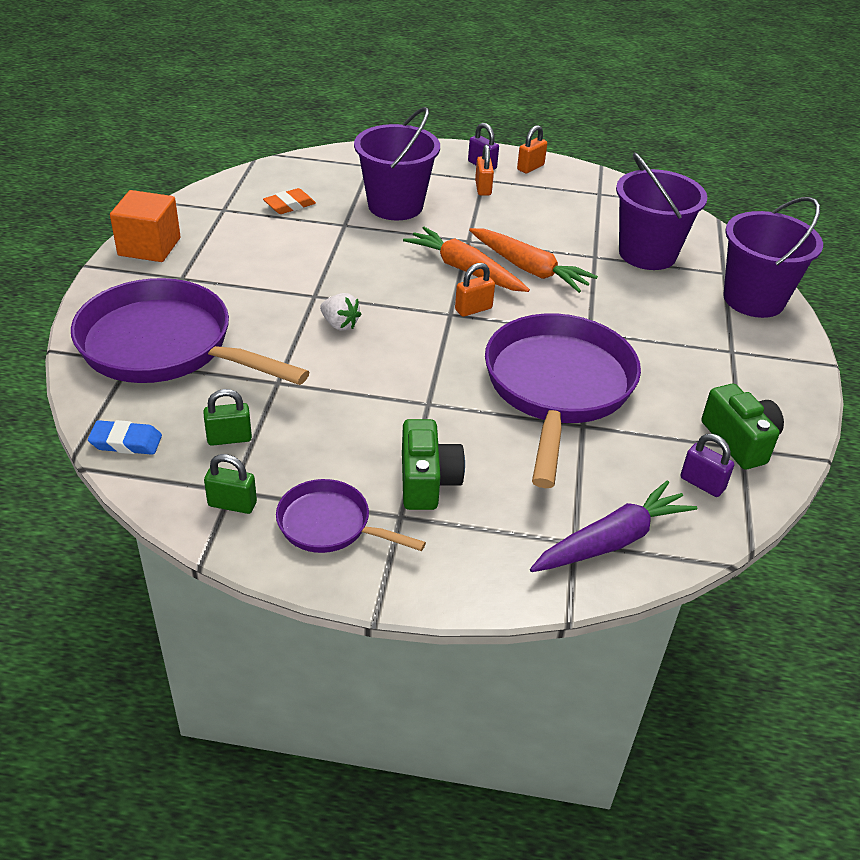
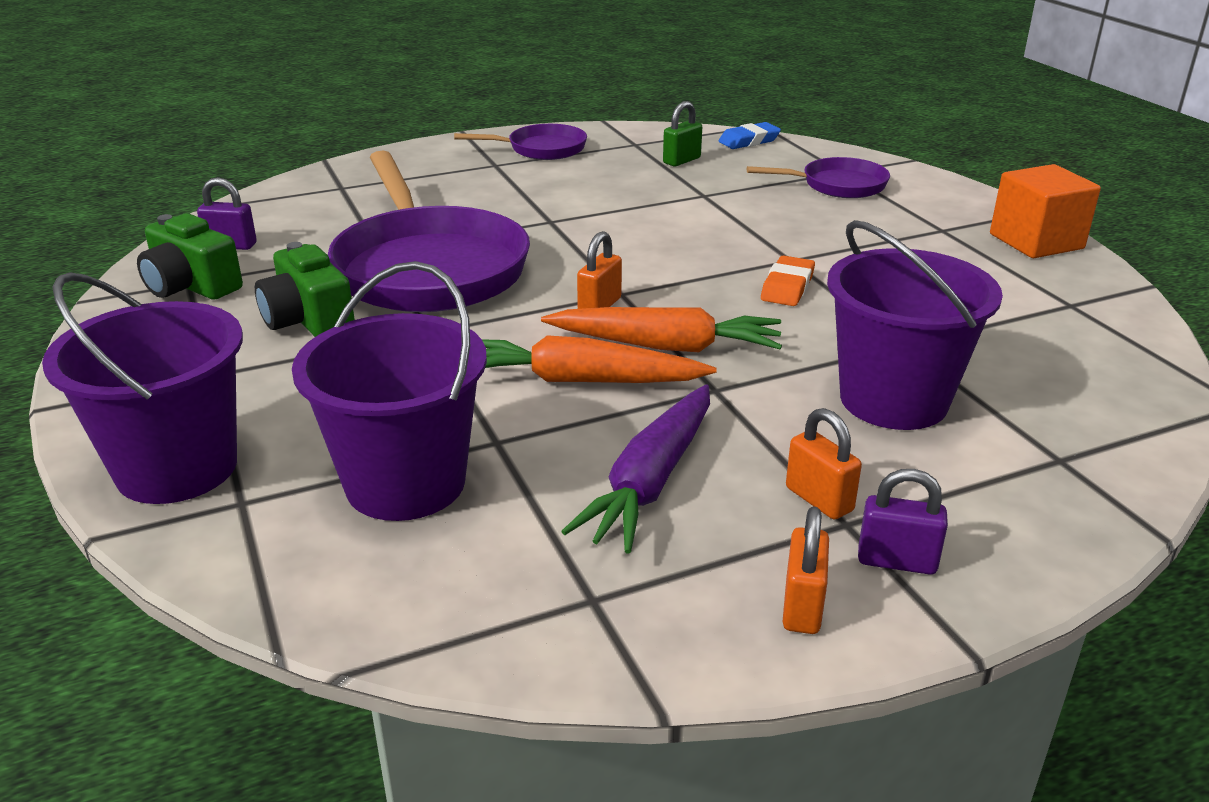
camera: 150 degrees right, 10 degrees down
purple pan [71,278,309,385] -> purple pan [747,157,890,198], size x0.51
green padlock [204,454,257,514] -> none
orange eraser [263,188,316,214] -> orange eraser moved to [761,256,815,306]
white strawberry [320,293,362,331] -> none
green camera [402,419,465,510] -> green camera moved to [255,242,355,337]
purple carrot [530,481,697,572] -> purple carrot moved to [561,384,710,554]

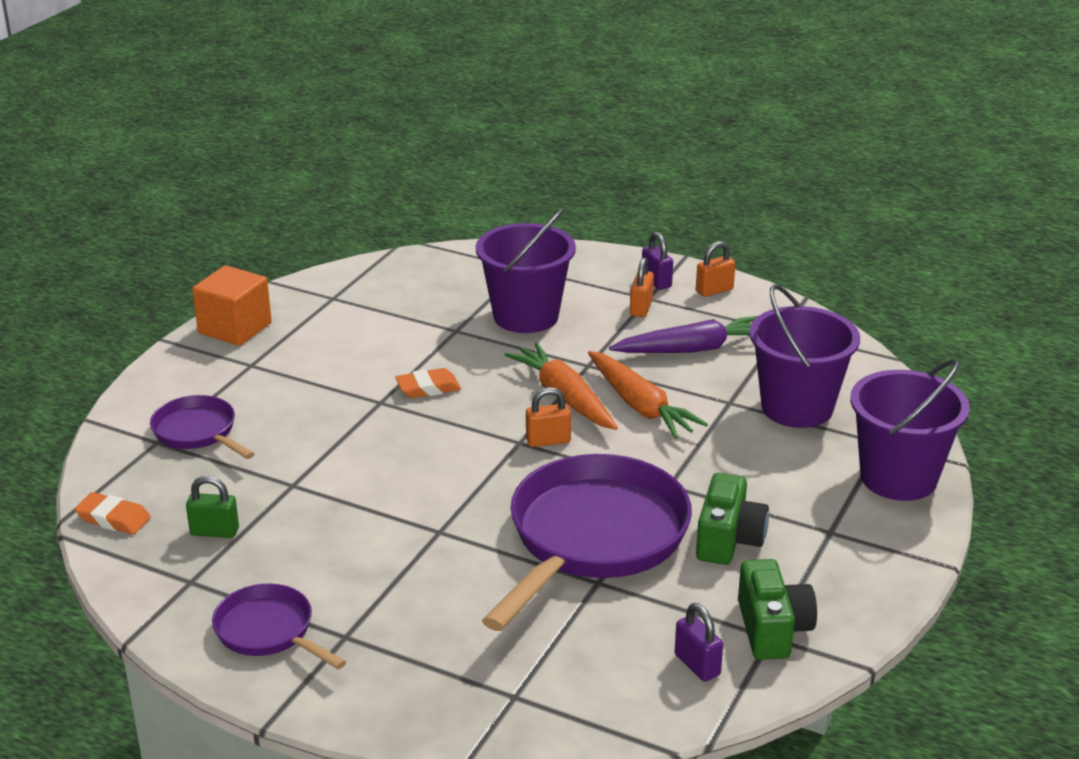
camera: 130 degrees left, 0 degrees up
blue eraser [719,122,781,149] -> orange eraser [75,492,151,535]

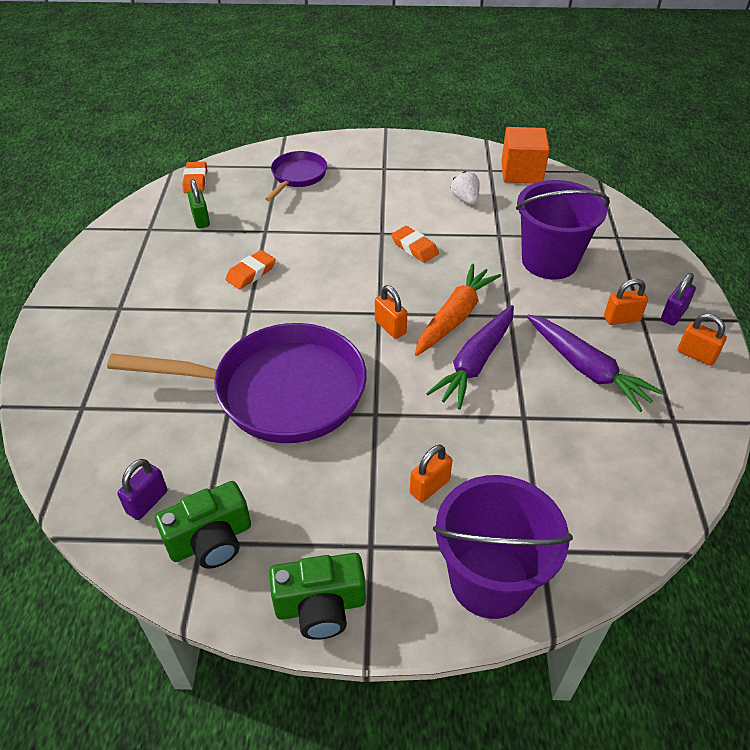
camera: 65 degrees right, 15 degrees up
orange cube [192,265,272,346] -> orange cube moved to [501,127,550,183]
purple pan [212,583,346,669] -> none
orange carrot [588,351,708,439] -> purple carrot [426,305,514,409]
green camera [696,473,769,565] -> green camera moved to [269,553,366,640]
purple bucket [749,284,860,428] -> none
none -> orange eraser [226,250,276,289]
none -> orange padlock [410,445,452,503]
none -> white strawberry [451,171,480,205]

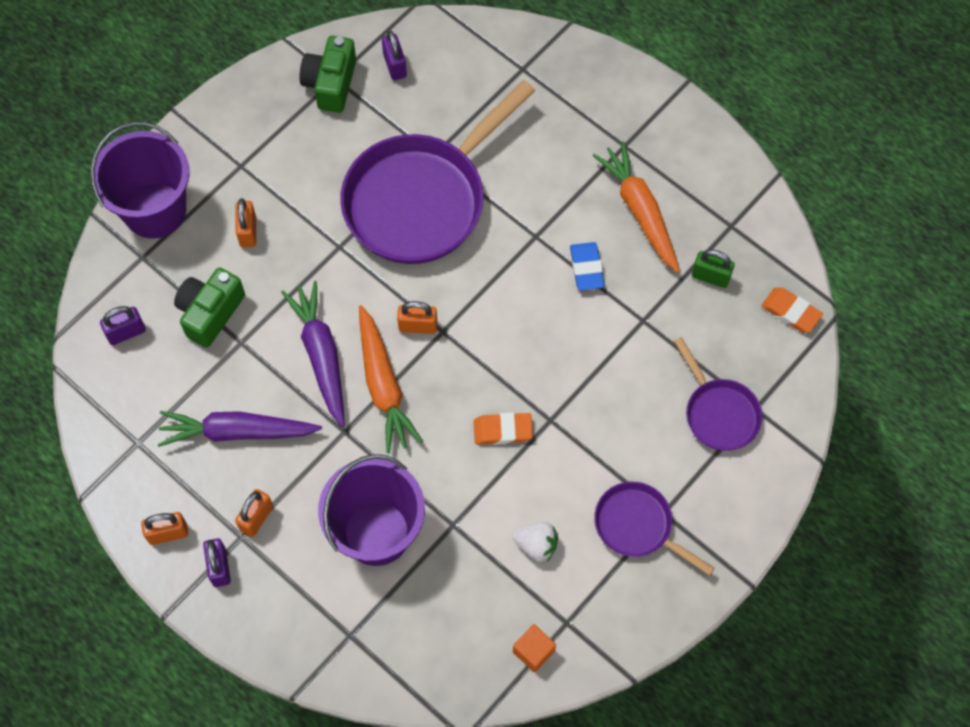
camera: 130 degrees right, 20 degrees up
orange eraser [226,250,276,289] -> blue eraser [570,242,605,290]
green camera [269,553,366,640] -> green camera moved to [174,267,245,348]
orange cube [501,127,550,183] -> orange cube [513,624,556,673], size x0.54
none -> purple padlock [100,306,146,345]
none -> orange carrot [592,141,680,273]
none -> purple pan [594,482,715,576]

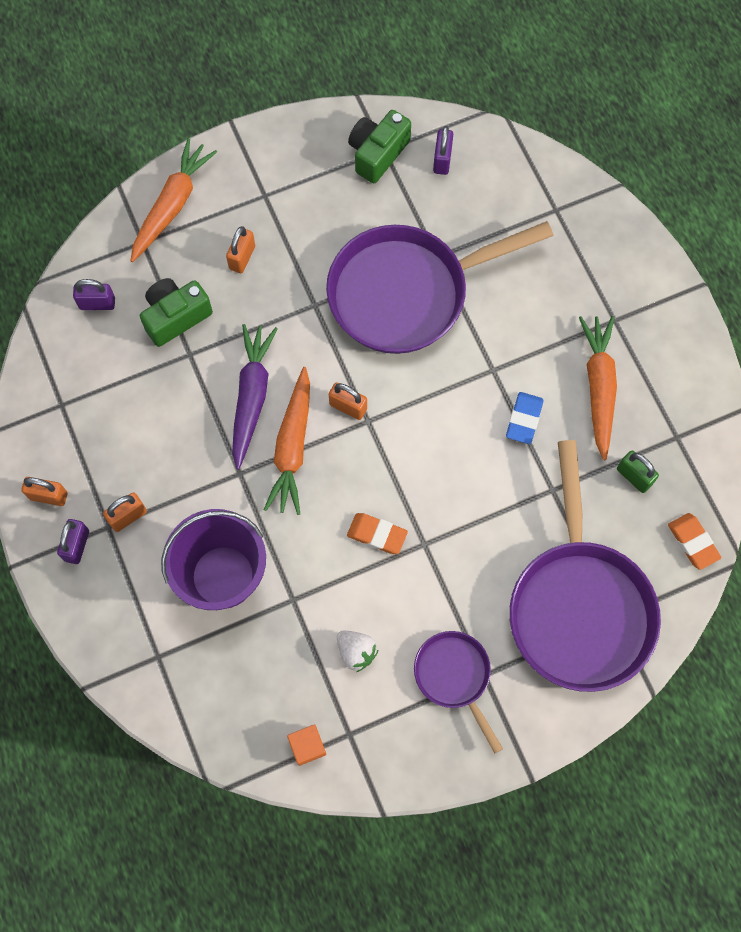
camera: 25 degrees right, 5 degrees up
purple bucket [90,122,190,239] -> orange carrot [130,138,217,262]
purple carrot [158,411,322,447] -> none
purple pan [674,337,763,451] -> purple pan [509,440,661,692], size x1.97

